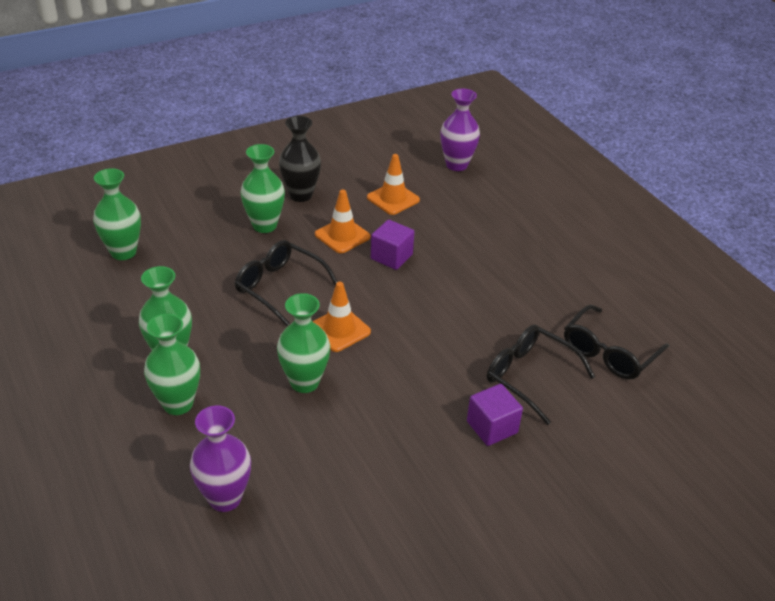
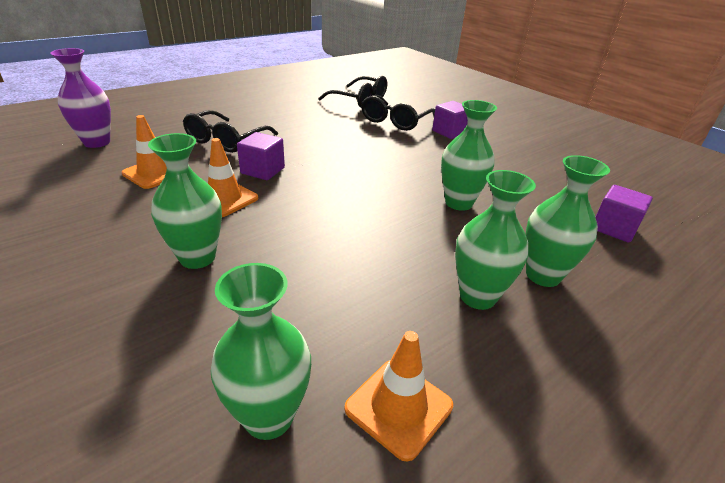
camera: 100 degrees left, 5 degrees down
purple vase [190,405,251,512] -> purple cube [595,185,653,243]
black glasses [235,240,338,326] -> black glasses moved to [183,110,278,153]
black vase [279,116,321,202] -> none
orange traffic cone [313,282,371,352] -> orange traffic cone moved to [344,331,453,462]

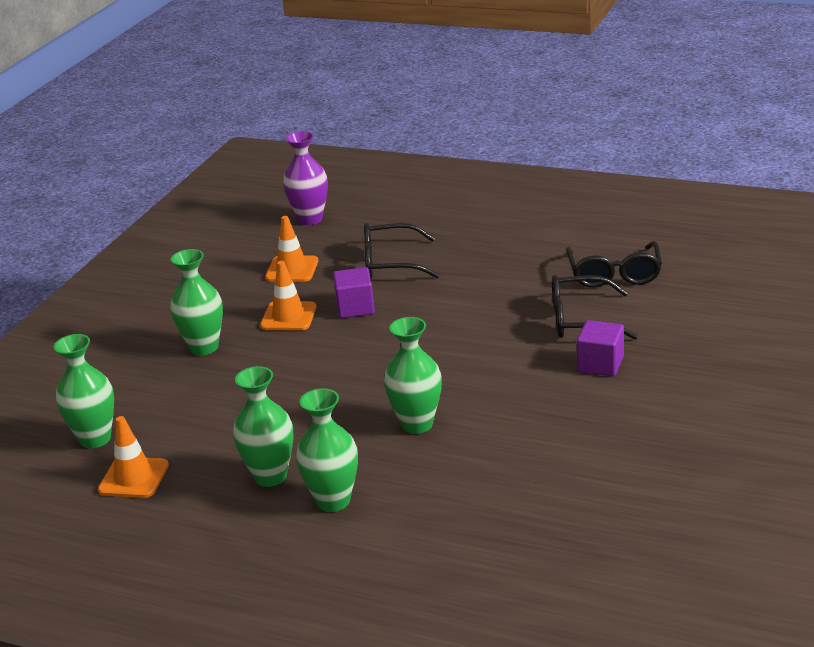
camera: 65 degrees right, 5 degrees down
purple cube [595,185,653,243] -> none

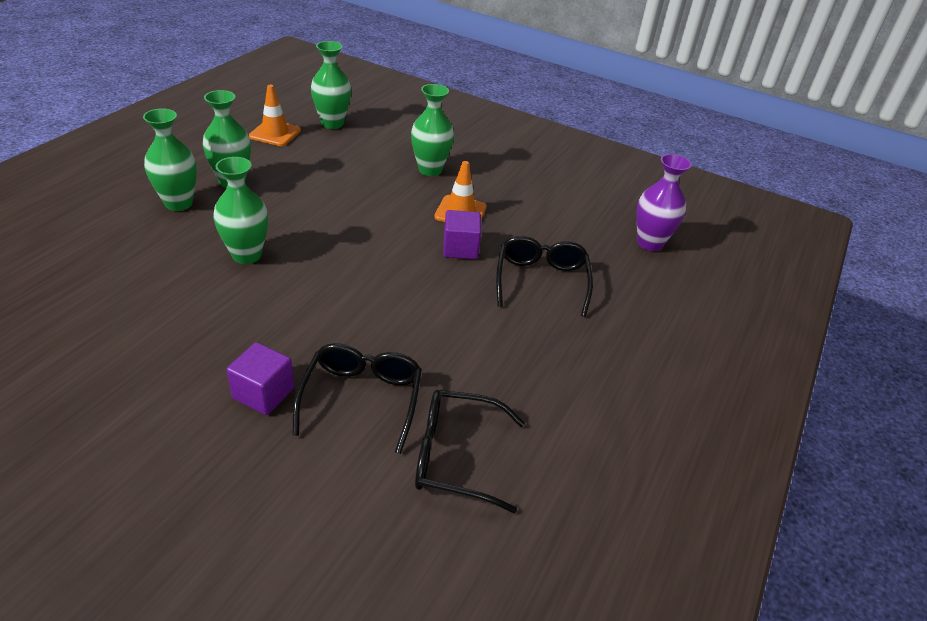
camera: 90 degrees right, 10 degrees up
orange traffic cone [265,216,318,282] -> none

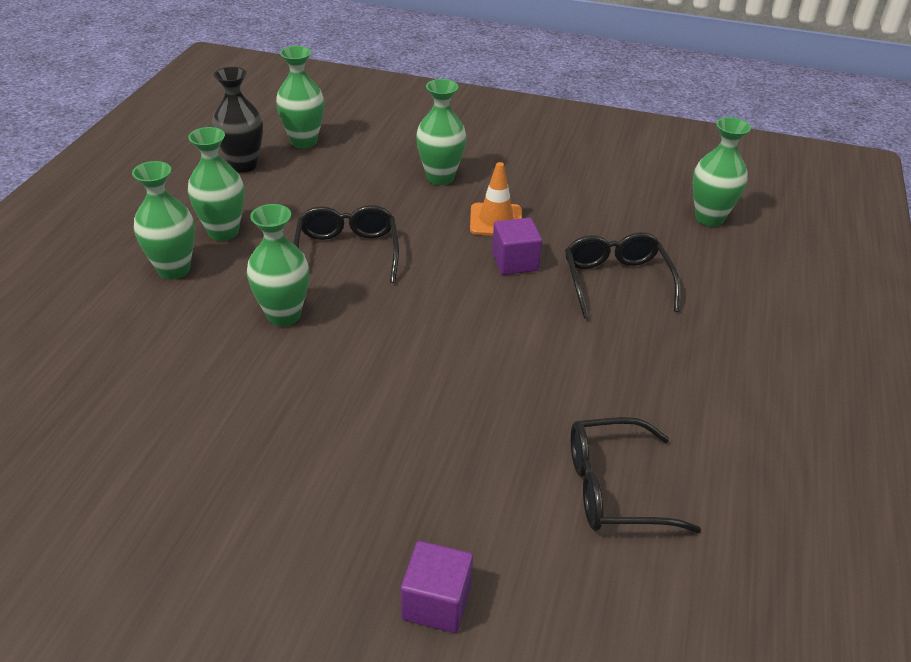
camera: 10 degrees left, 0 degrees up
purple cube [227,342,294,415] -> purple cube moved to [401,541,473,633]
orange traffic cone [249,85,301,146] -> black vase [212,67,263,173]
black glasses [292,343,422,454] -> black glasses moved to [293,205,399,283]
purple vase [636,154,692,251] -> green vase [693,117,751,227]

